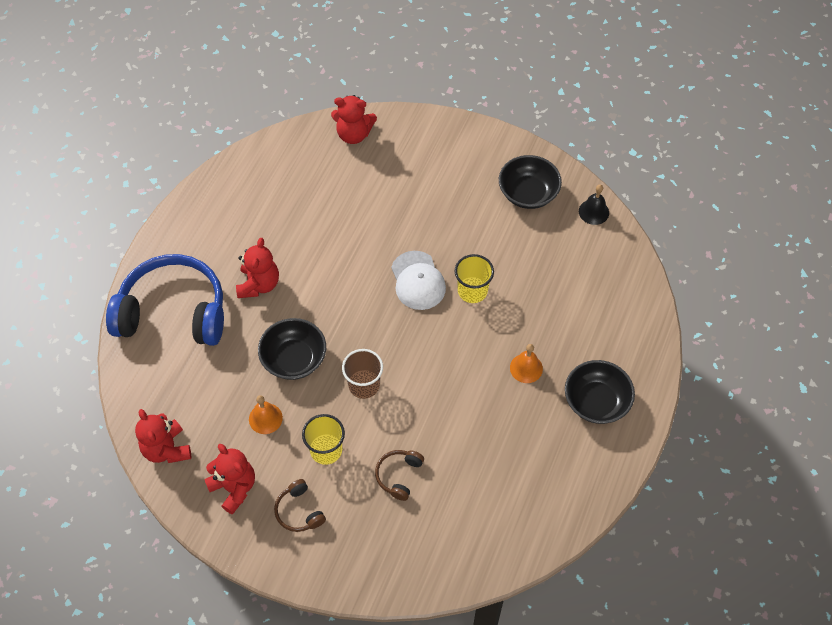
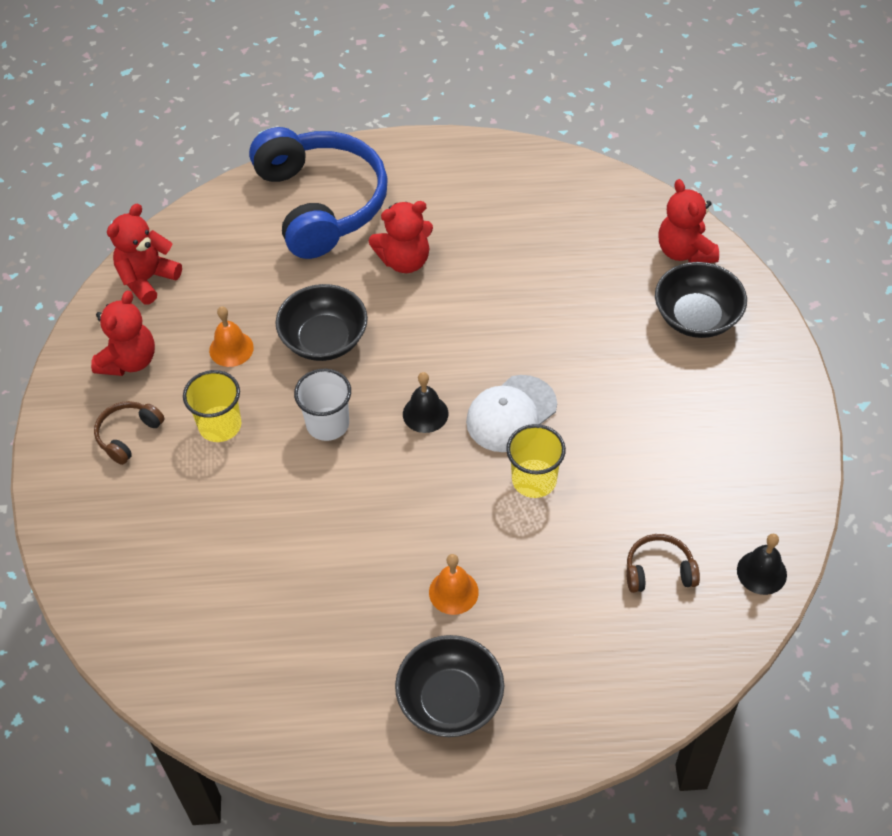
camera: 65 degrees right, 5 degrees down
brown cup [342,349,383,399] -> white cup [294,369,351,441]
brown headphones [375,450,424,501] -> brown headphones moved to [626,534,700,593]
black bowl [499,155,562,209] -> black bowl moved to [655,262,747,338]
none -> black bell [403,372,448,433]

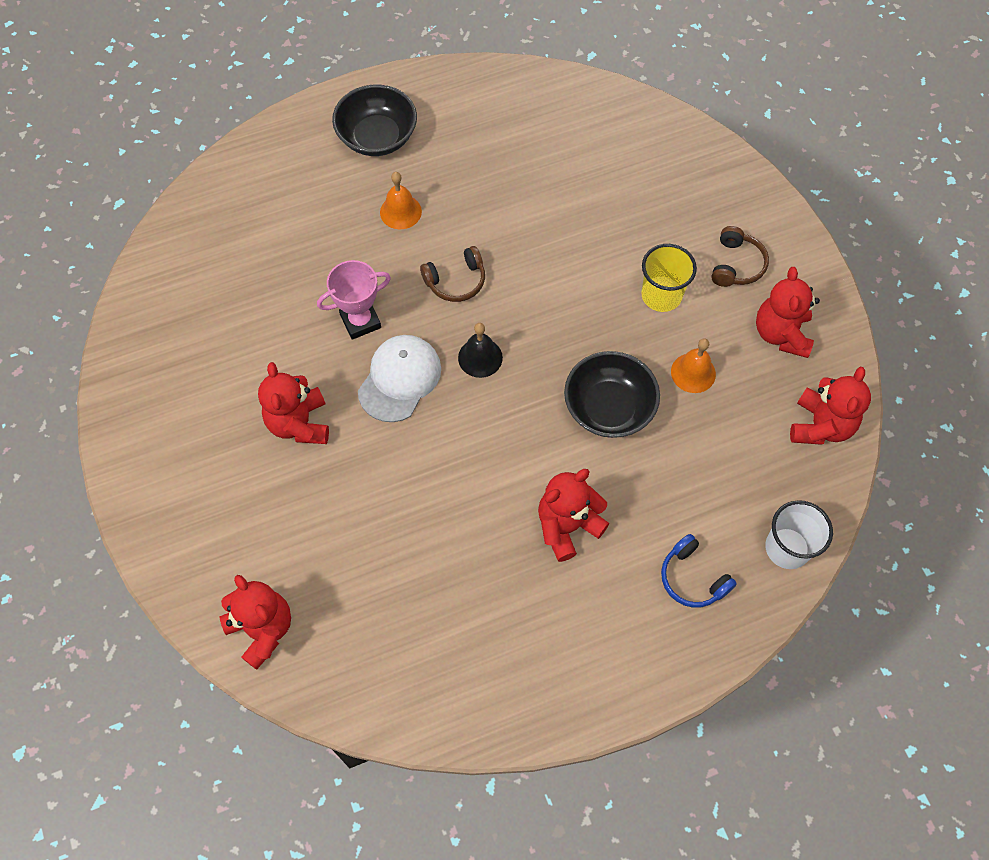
camera: 160 degrees right, 10 degrees up
blue headphones [249,127,388,259] -> blue headphones [661,534,737,608], size x0.41
white cup [294,369,351,441] -> white cup moved to [765,500,833,569]
yellow cup [506,424,566,498] -> pink trophy [317,260,391,340]
brown headphones [626,534,700,593] -> brown headphones moved to [420,246,485,302]
black bowl [655,262,747,338] -> none
black bell [737,534,787,595] -> none
none -> red teddy bear [258,362,329,444]

